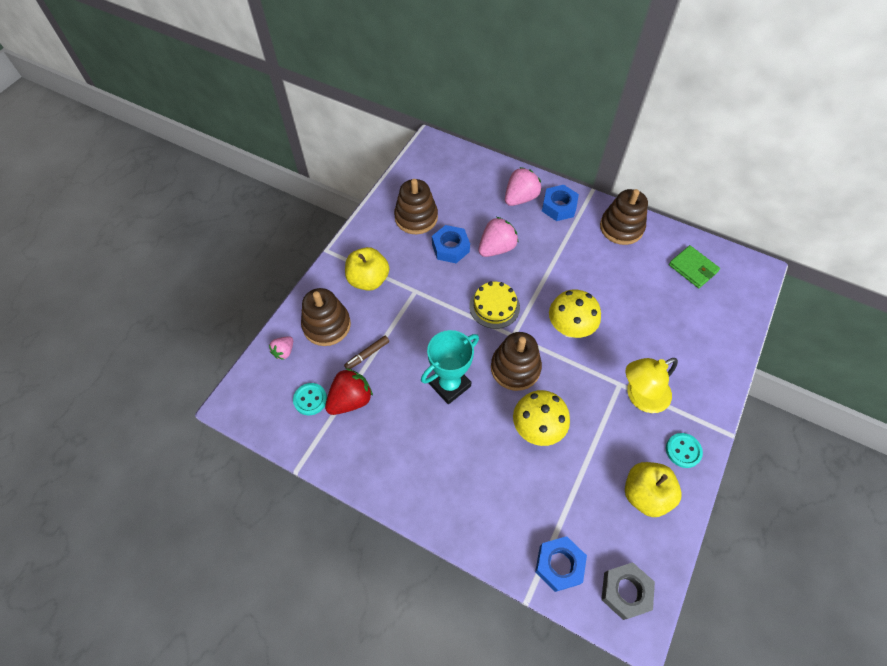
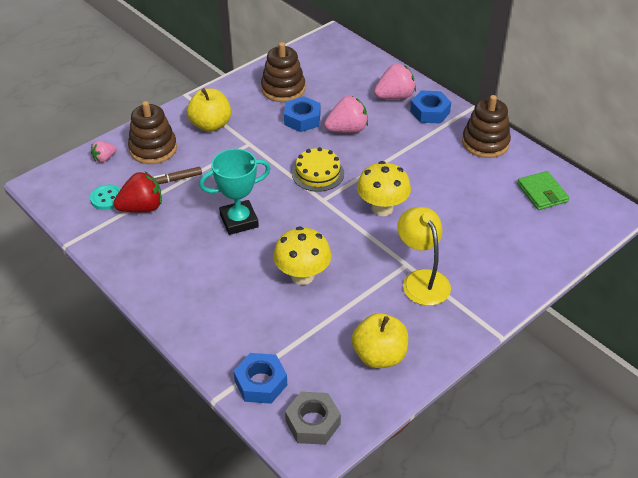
camera: 20 degrees right, 15 degrees down
brown stacking toy [491,332,542,391] -> none
yellow lamp [626,358,678,413] -> yellow lamp turned 75 degrees clockwise [397,207,451,306]
turquoise button [666,433,703,468] -> none

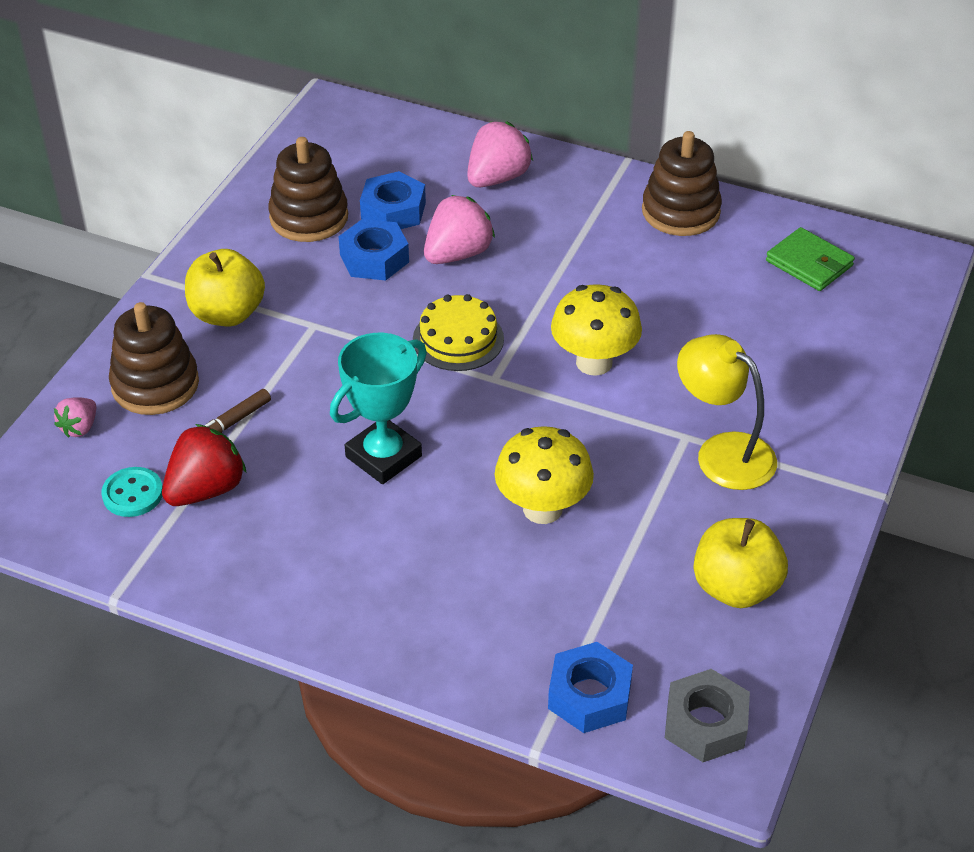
camera: 25 degrees left, 0 degrees up
blue nut [410,91,451,124] -> blue nut moved to [360,171,426,229]

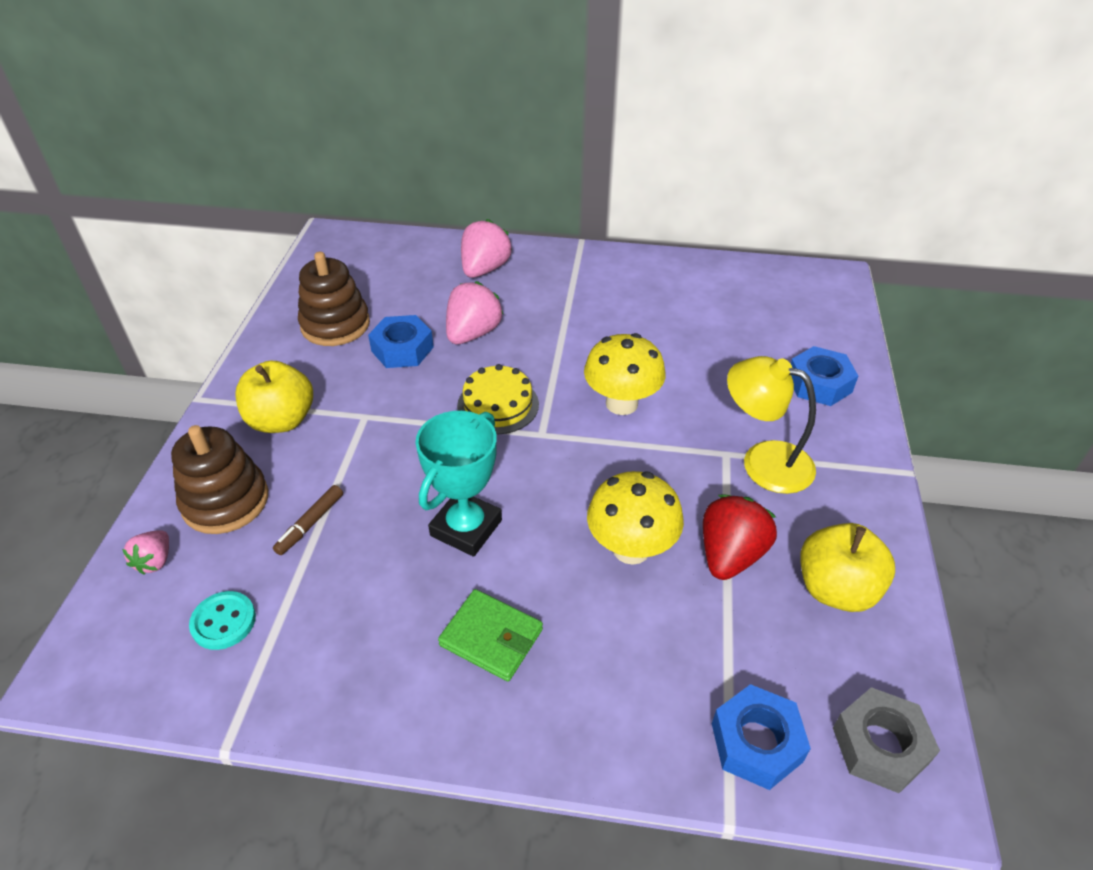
camera: 15 degrees left, 0 degrees up
red strawberry [162,424,246,506] -> red strawberry moved to [703,494,777,580]
blue nut [360,171,426,229] -> blue nut moved to [791,346,858,406]
brown stacking toy [642,131,722,236] -> none
green wallet [766,227,855,291] -> green wallet moved to [438,589,543,682]

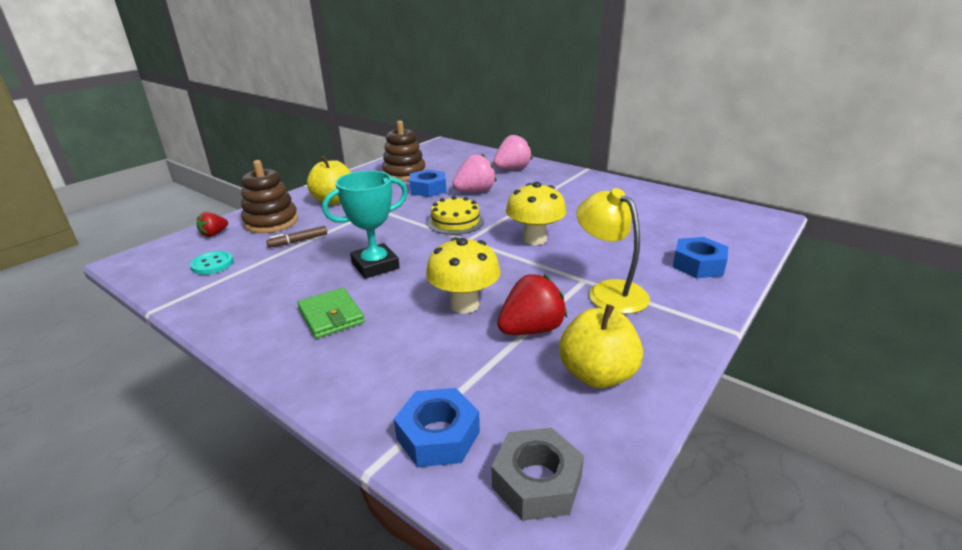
camera: 30 degrees right, 15 degrees down
pink strawberry [122,530,169,575] -> red strawberry [197,212,228,237]

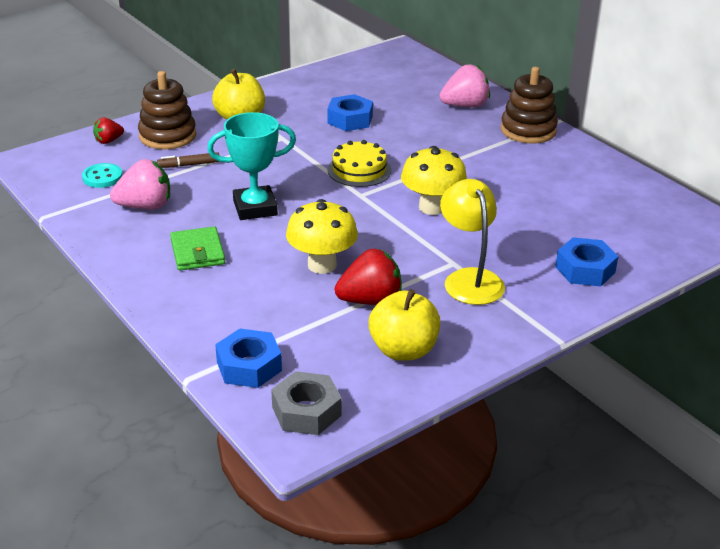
camera: 15 degrees right, 5 degrees up
brown stacking toy [382,120,426,181] -> brown stacking toy moved to [501,67,558,144]
pink strawberry [452,154,496,192] -> pink strawberry moved to [110,159,170,209]

